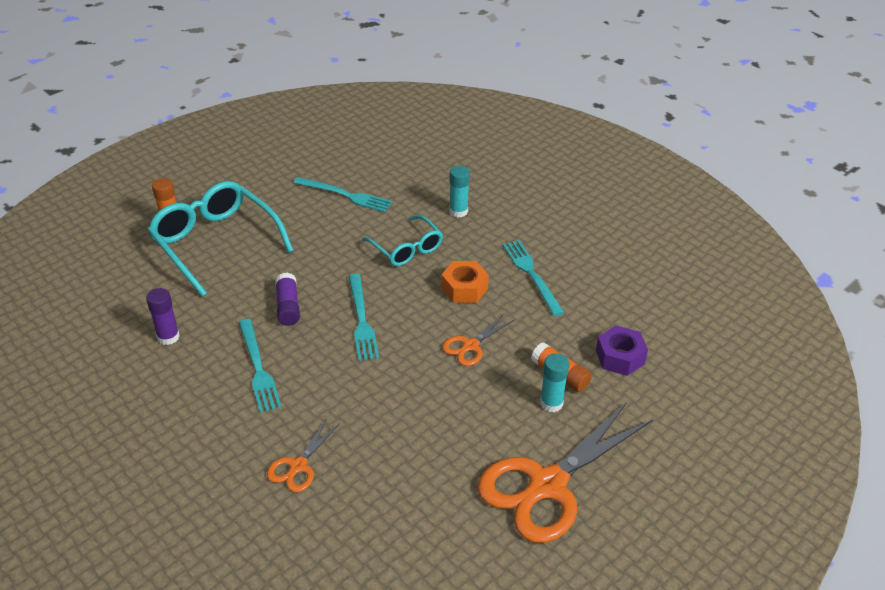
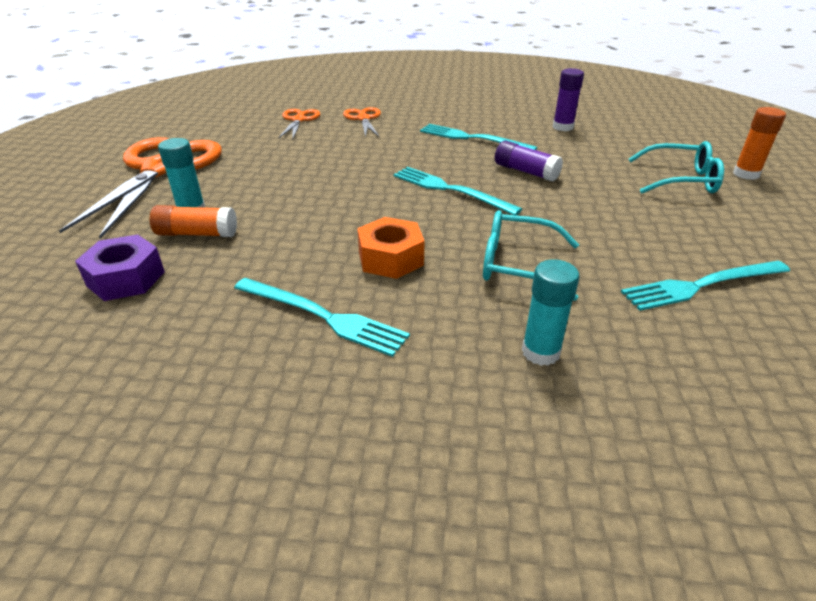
camera: 140 degrees right, 5 degrees down
turquoise glasses [148,181,293,297] -> turquoise glasses [629,141,724,193], size x0.59
orange scissors [442,314,514,366] -> orange scissors moved to [278,109,321,139]

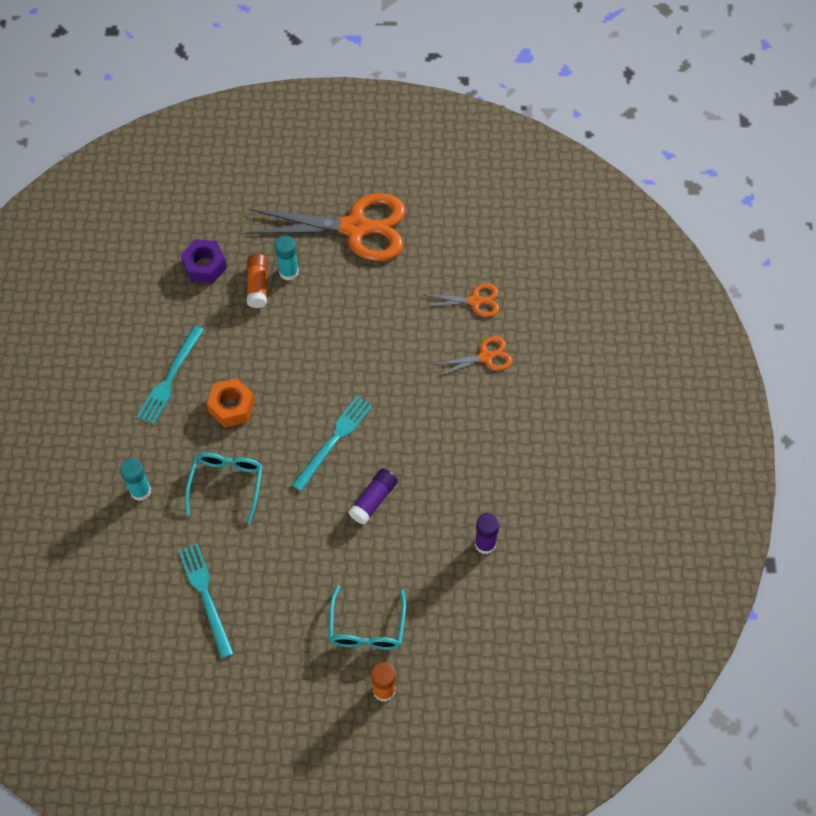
camera: 85 degrees right, 25 degrees up
turquoise fork [420,124,537,150] -> none

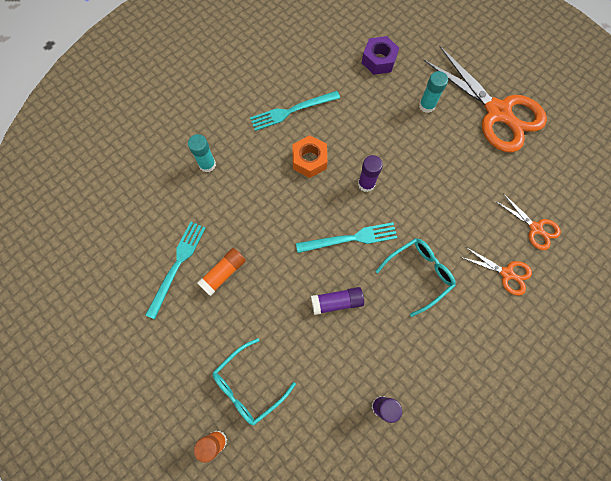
camera: 45 degrees right, 10 degrees up
turquoise glasses [185,452,263,525] -> turquoise glasses moved to [375,238,456,317]
orange glue stick [247,254,268,308] -> orange glue stick moved to [197,248,246,296]
none -> purple glue stick [358,155,383,192]

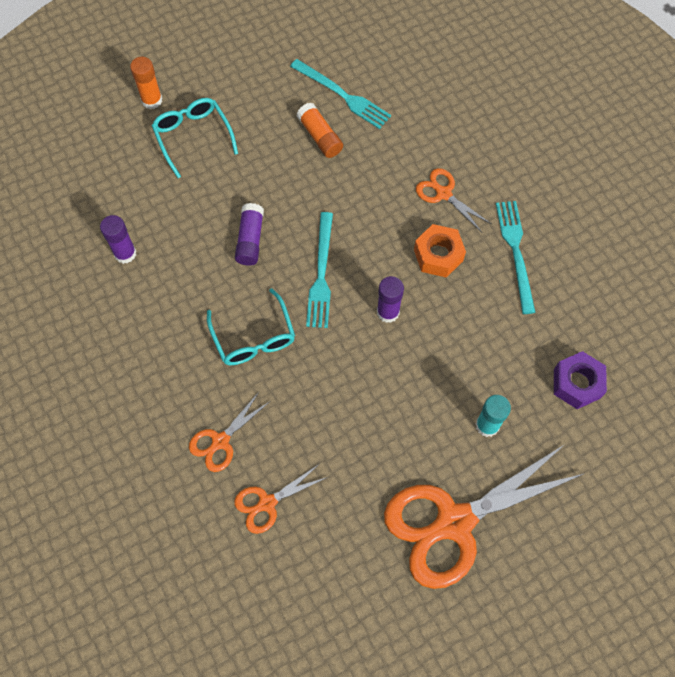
camera: 105 degrees right, 5 degrees down
turquoise glue stick [188,134,216,172] -> none
none -> orange scissors [416,168,491,232]

